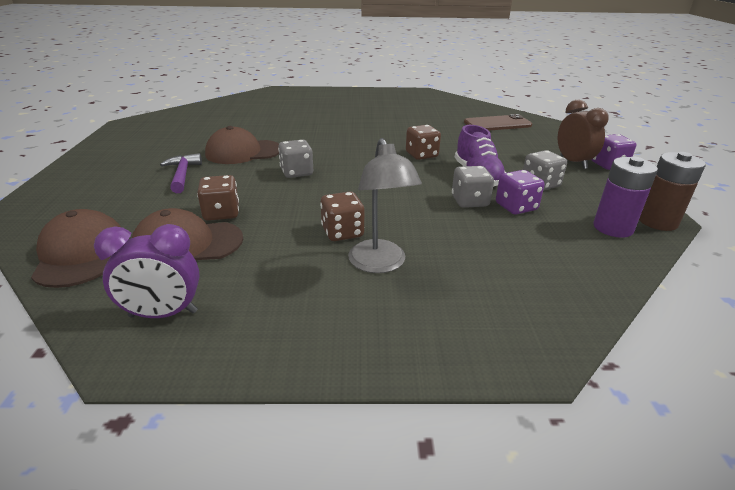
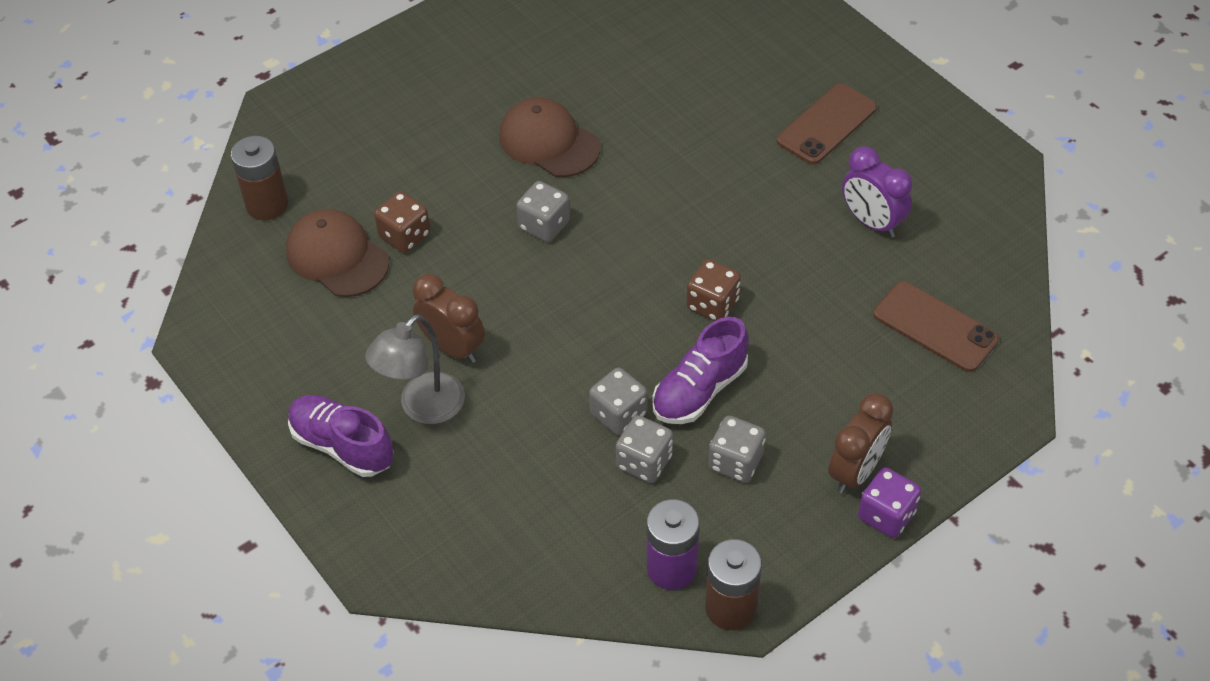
camera: 55 degrees right, 20 degrees up
brown cap [31,209,121,288] -> brown battery [231,136,288,220]
purple clock [94,224,200,318] -> purple clock moved to [842,147,912,238]
purple hammer [160,153,202,193] -> none
brown dice [320,192,364,241] -> brown clock [413,274,485,363]
purple dice [496,170,545,215] -> grey dice [615,415,673,483]
none -> purple shoe [288,395,394,477]
none -> brown phone [777,83,877,165]

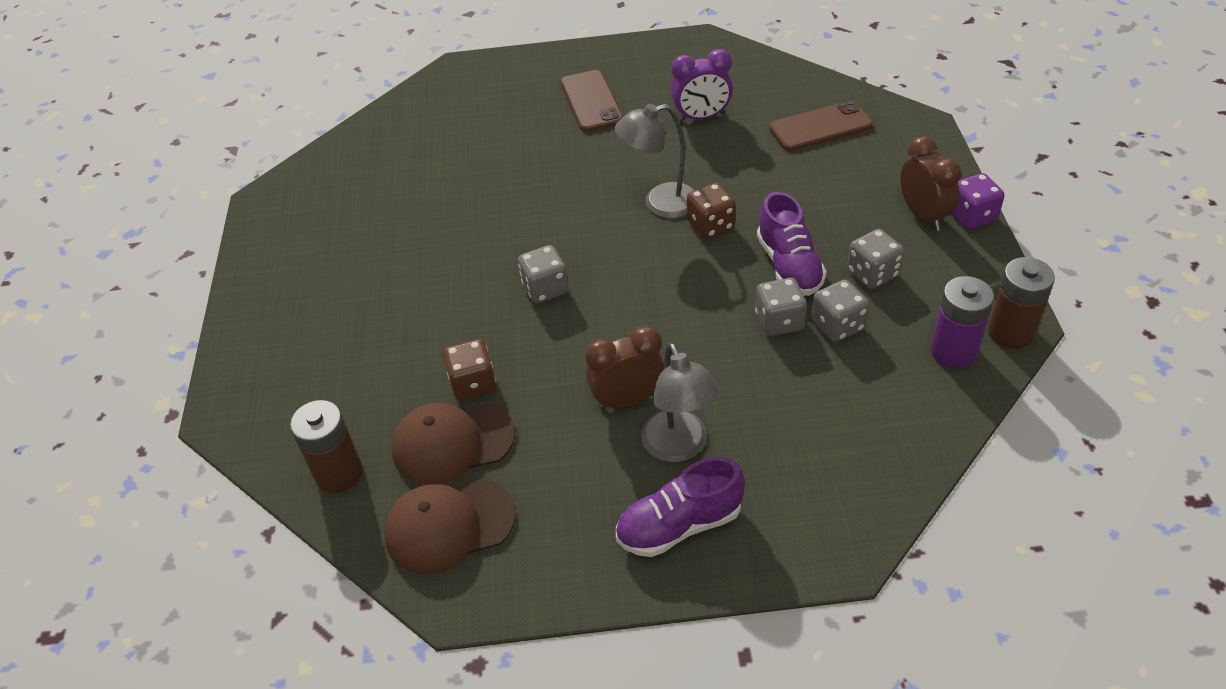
camera: 55 degrees left, 5 degrees down
brown cap [499,97,600,177] -> brown cap moved to [384,479,516,574]
none -> grey lamp [615,104,694,218]

